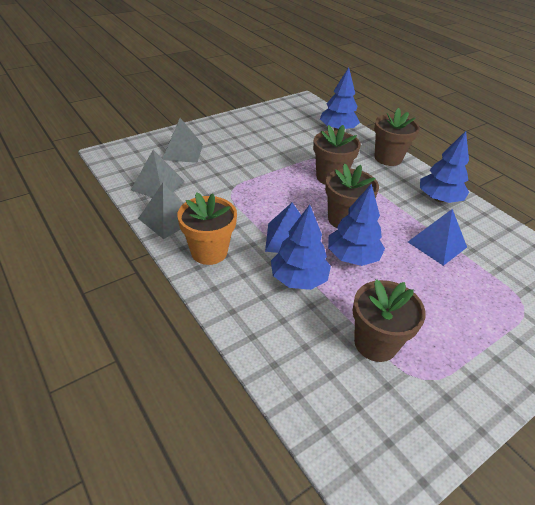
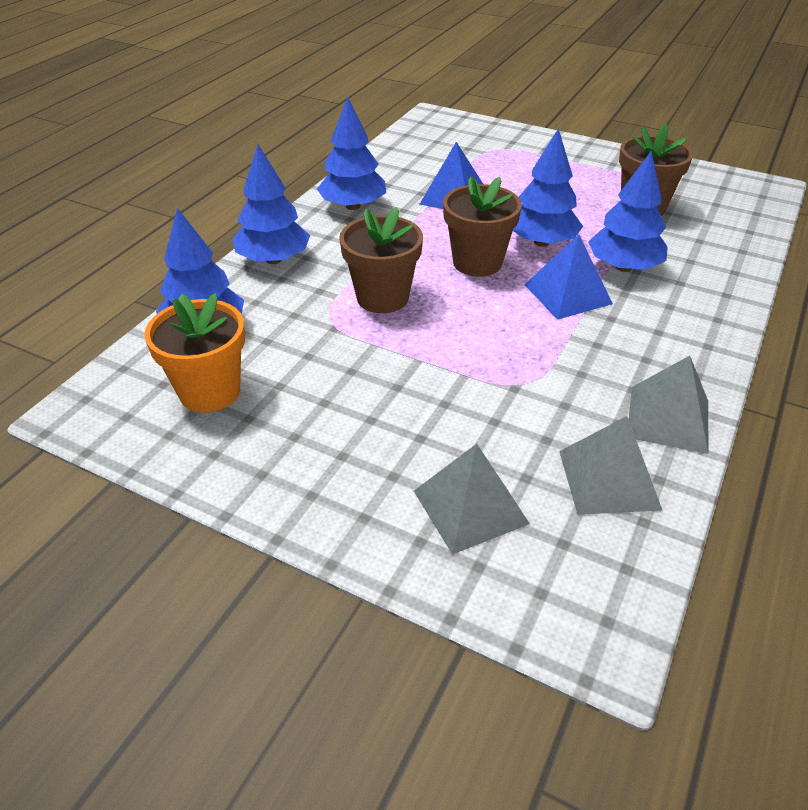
camera: 115 degrees left, 0 degrees up
orange flower pot [177,192,237,265] -> orange flower pot moved to [144,293,245,413]
brown flower pot [374,107,420,166] -> blue tree [233,145,310,264]

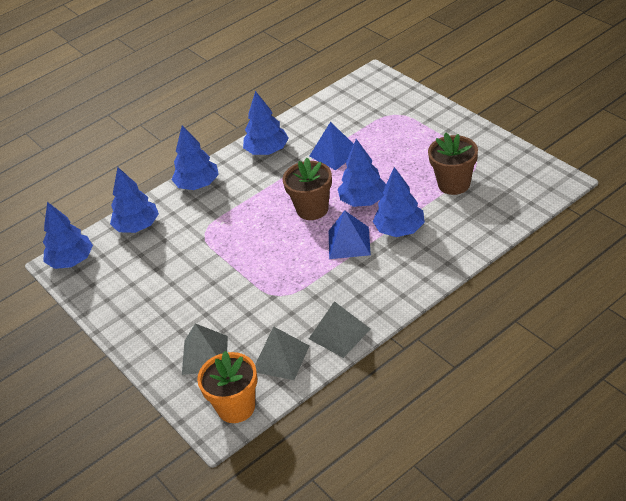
camera: 30 degrees right, 0 degrees up
orange flower pot [144,293,245,413] -> orange flower pot moved to [197,351,257,423]
brown flower pot [339,207,423,313] -> none
none -> blue tree [43,202,93,269]

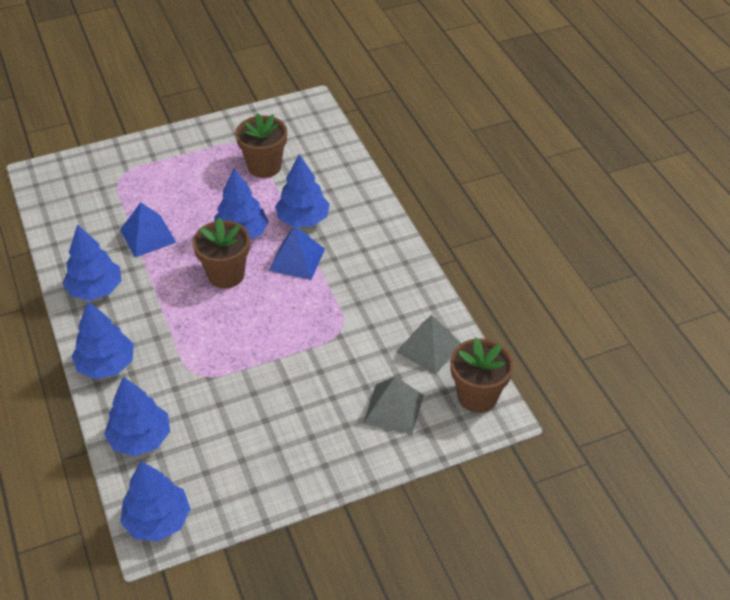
camera: 80 degrees left, 5 degrees up
orange flower pot [197,351,257,423] -> brown flower pot [450,338,514,413]
grey pyramid [309,301,370,358] -> none

